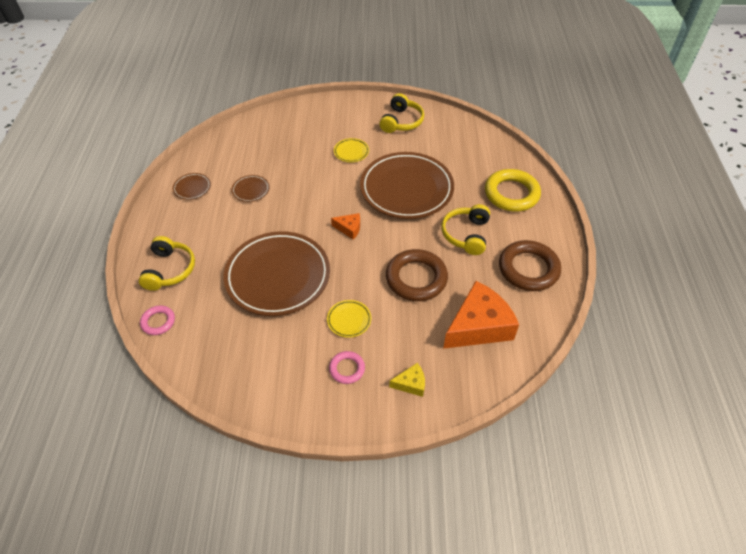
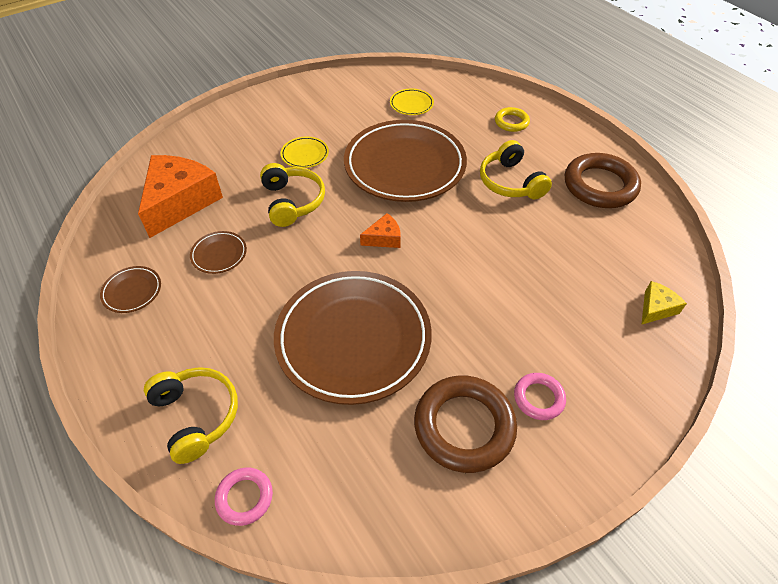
camera: 35 degrees left, 0 degrees up
yellow plate [327,300,371,338] -> yellow plate moved to [390,88,434,115]
yellow headphones [379,93,424,133] -> yellow headphones moved to [260,163,325,227]
brown ring [386,249,448,301] -> brown ring moved to [414,375,517,473]
yellow cheese [389,363,425,397] -> yellow cheese moved to [641,281,687,325]
orange cheese [443,281,519,349] -> orange cheese moved to [138,155,223,238]
yellow ring [485,169,541,212] -> yellow ring [495,107,530,132], size x0.52

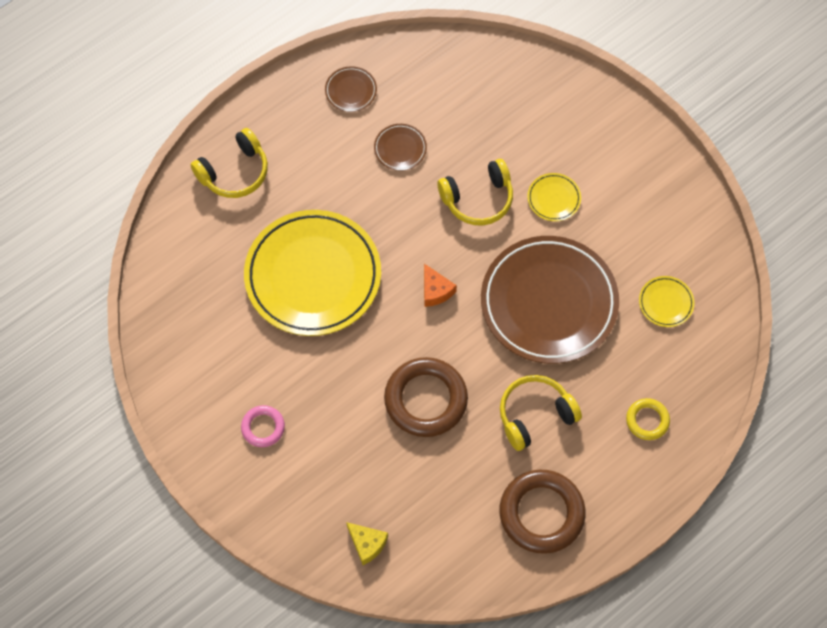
camera: 85 degrees right, 15 degrees up
orange cheese [138,155,223,238] -> none
pink ring [215,468,273,526] -> none
brown plate [274,271,432,405] -> yellow plate [244,210,381,336]
brown ring [414,375,517,473] -> brown ring moved to [384,357,468,437]

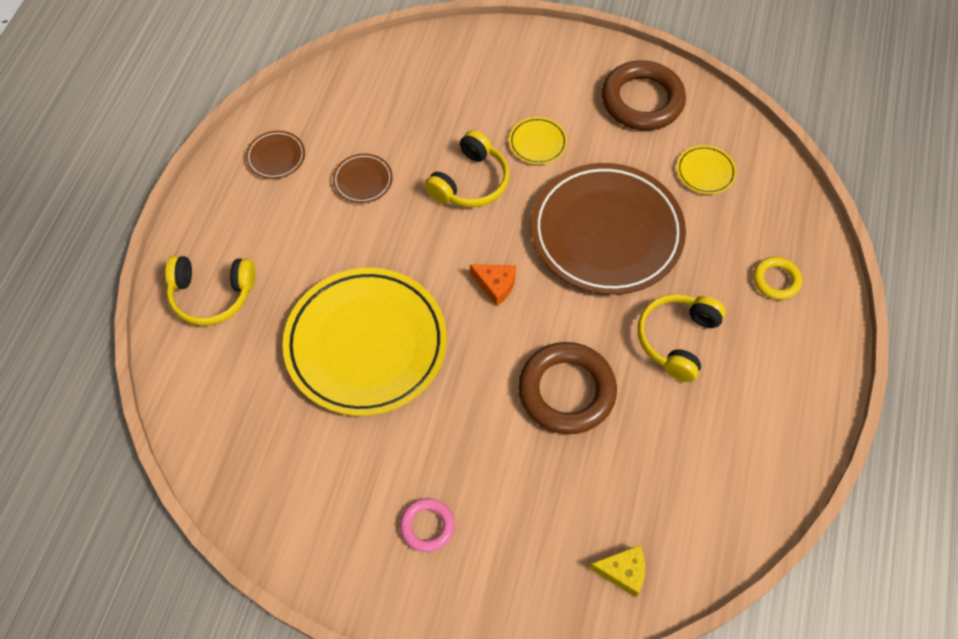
camera: 35 degrees left, 5 degrees down
yellow headphones [190,128,268,198] -> yellow headphones turned 75 degrees clockwise [165,256,255,326]
brown ring [499,470,585,554] -> brown ring moved to [602,60,686,130]

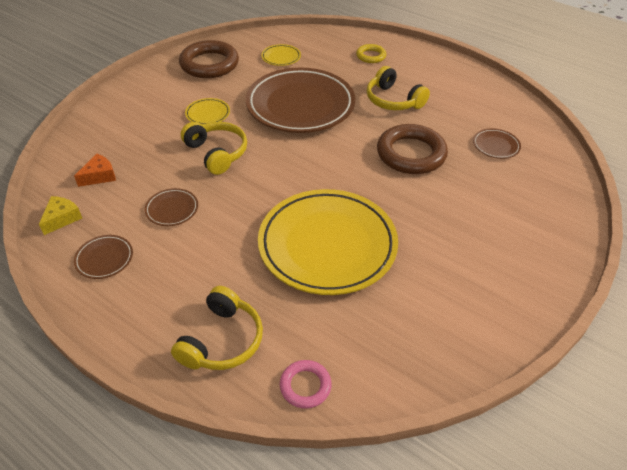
camera: 70 degrees left, 15 degrees down
pink ring [400,498,455,552] -> pink ring moved to [280,360,332,409]
orange cheese [470,264,516,306] -> orange cheese moved to [74,154,116,187]
yellow cheese [589,545,645,597] -> yellow cheese moved to [39,196,82,235]
none -> brown plate [473,128,521,159]

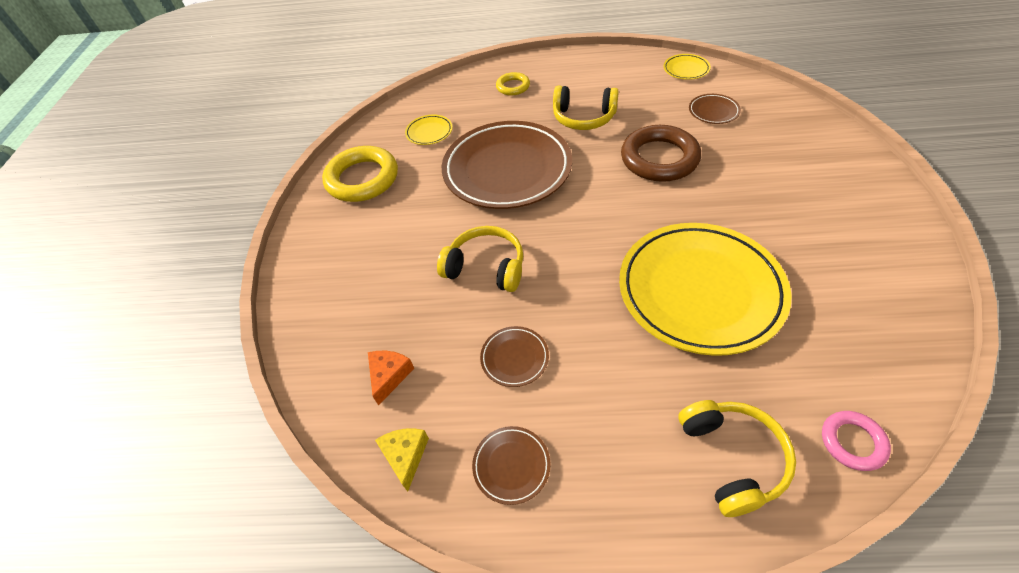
camera: 30 degrees left, 5 degrees up
brown ring [179,40,239,78] -> yellow ring [322,146,398,202]
yellow plate [185,98,230,125] -> yellow plate moved to [664,54,711,80]

